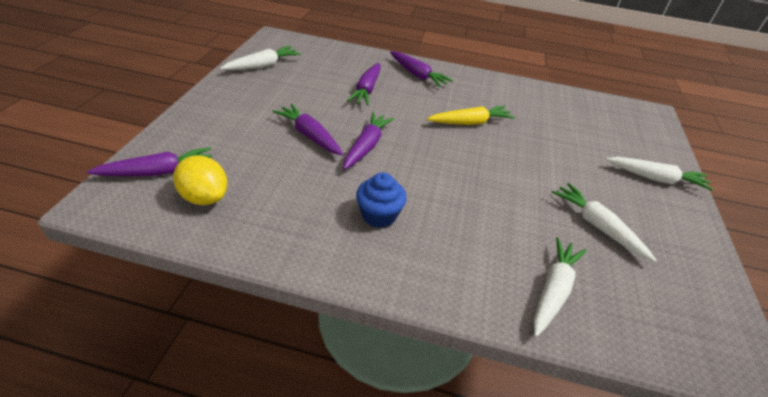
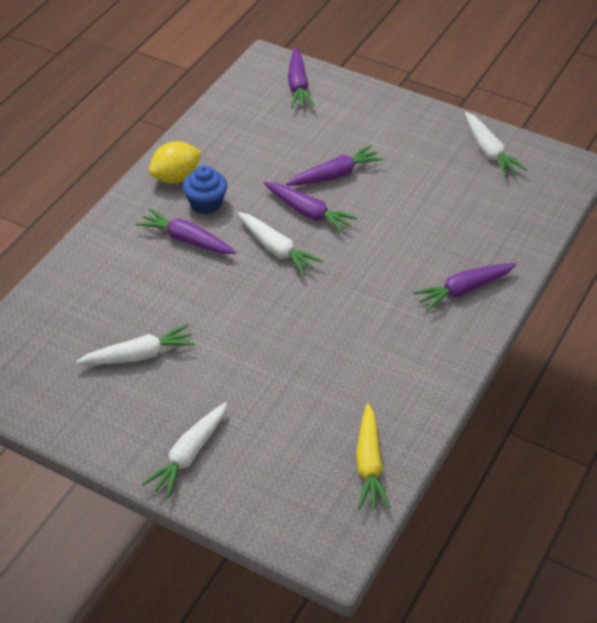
camera: 110 degrees right, 5 degrees up
yellow lemon [173,155,227,205] -> yellow lemon moved to [149,141,201,183]
purple carrot [347,63,381,106] -> purple carrot moved to [136,208,236,254]
yellow carrot [427,106,515,125] -> yellow carrot moved to [356,403,391,509]
white carrot [533,237,587,337] -> white carrot moved to [238,212,323,276]

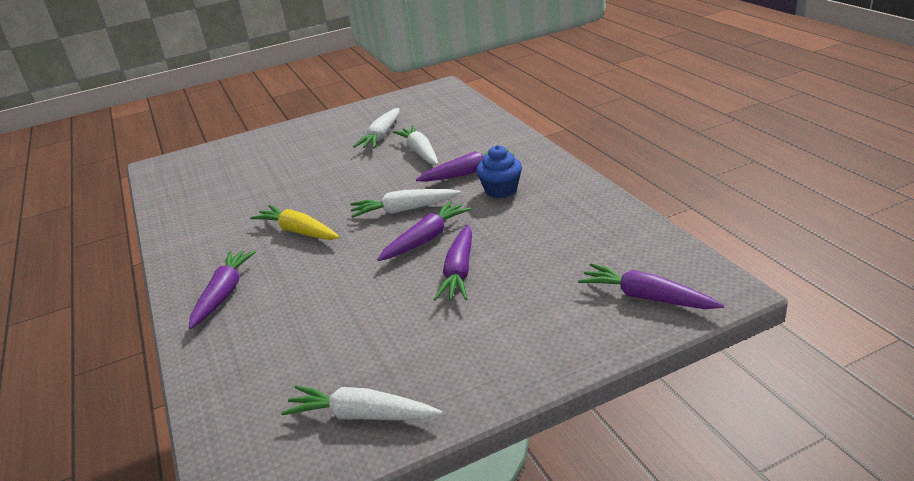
camera: 130 degrees right, 15 degrees down
white carrot [142,402,227,498] -> white carrot moved to [393,126,438,165]
yellow lemon [149,141,201,183] -> none
purple carrot [264,182,358,234] -> purple carrot turned 150 degrees clockwise [377,201,471,261]
yellow carrot [356,403,391,509] -> yellow carrot moved to [250,205,340,240]

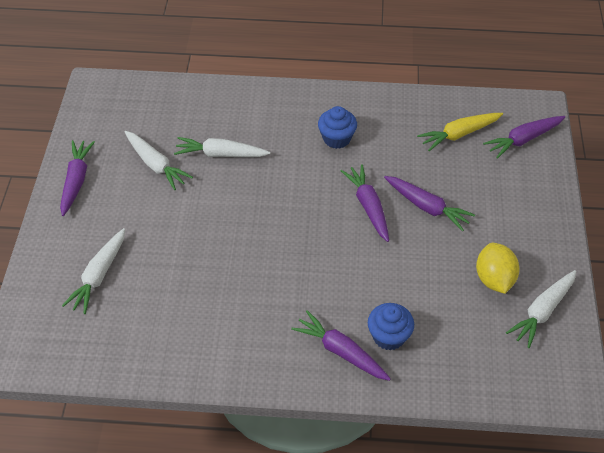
camera: 65 degrees left, 20 degrees up
yellow carrot [250,205,340,240] -> yellow carrot moved to [417,113,503,151]
white carrot [350,189,461,218] -> white carrot moved to [62,228,125,314]
purple carrot [416,145,515,181] -> purple carrot moved to [60,140,95,216]
none -> blue cupcake [368,303,414,350]
none -> yellow lemon [476,243,520,294]

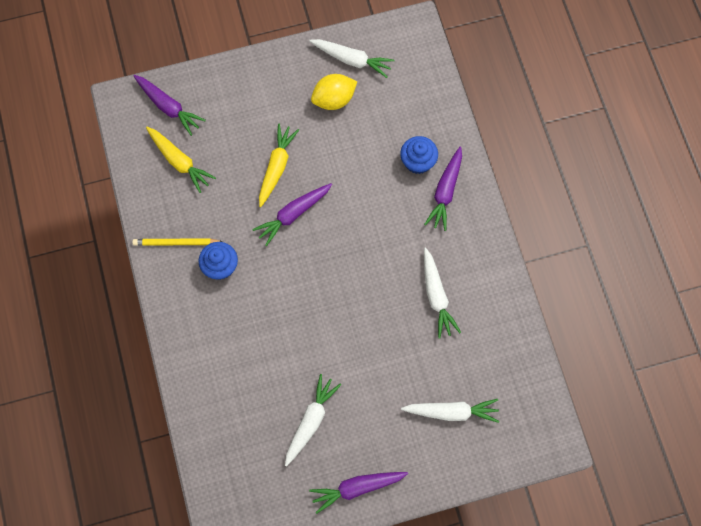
camera: 110 degrees left, 20 degrees up
white carrot [174,137,270,157] -> white carrot moved to [424,248,461,339]
purple carrot [384,176,475,231] -> yellow carrot [259,124,299,207]
none -> yellow pencil [132,238,223,246]

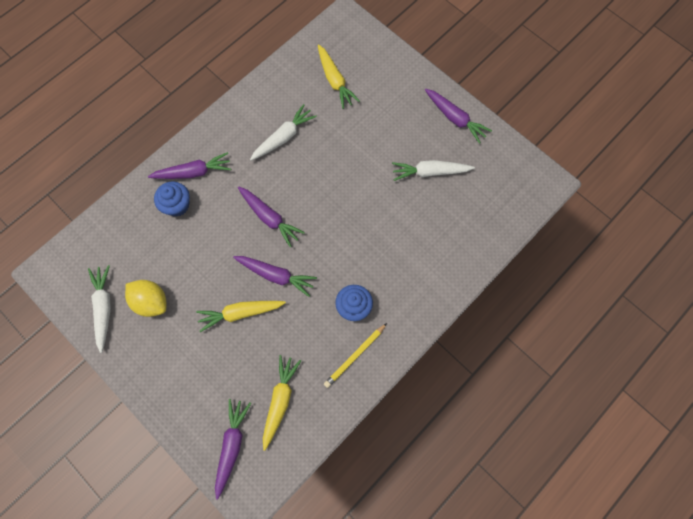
camera: 120 degrees left, 0 degrees up
yellow pencil [132,238,223,246] -> yellow pencil turned 75 degrees clockwise [324,323,387,388]
white carrot [401,399,499,423] -> none
none -> purple carrot [238,186,305,247]
none -> yellow carrot [318,44,360,109]

